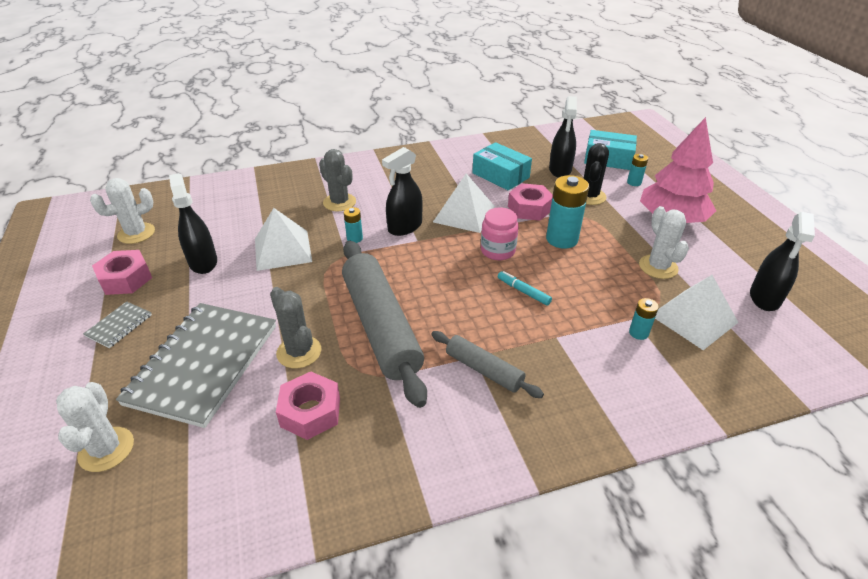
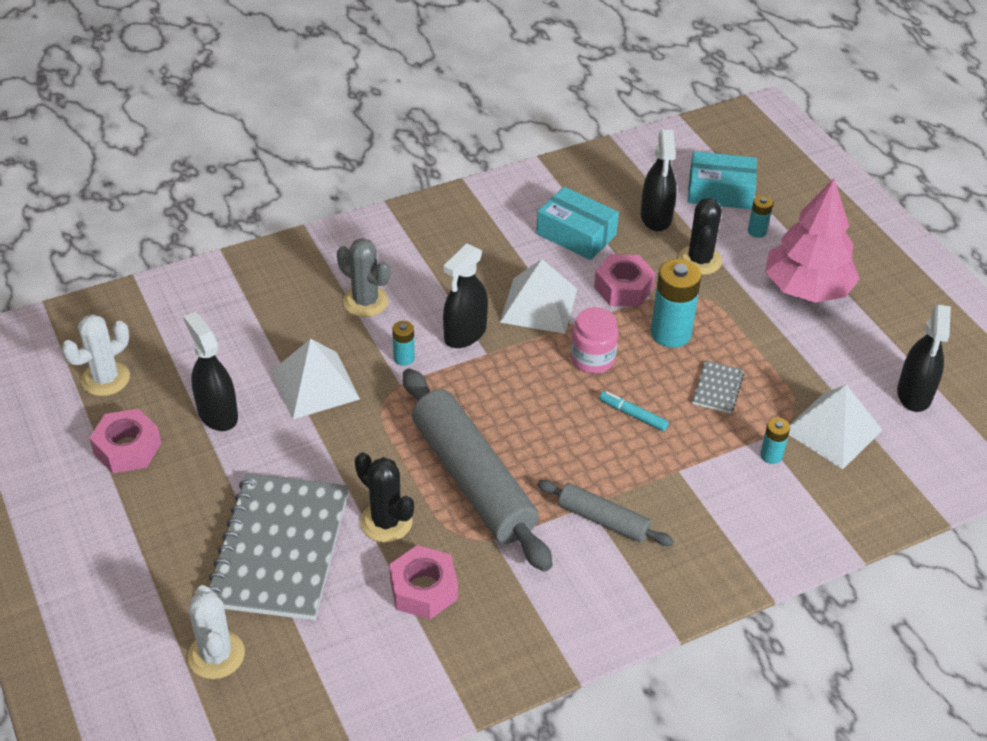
camera: 10 degrees left, 5 degrees up
grey notebook [83,301,152,348] -> grey notebook moved to [692,360,745,414]
grey cactus [270,287,321,368] -> black cactus [355,452,414,542]
white cactus [639,206,689,279] -> none

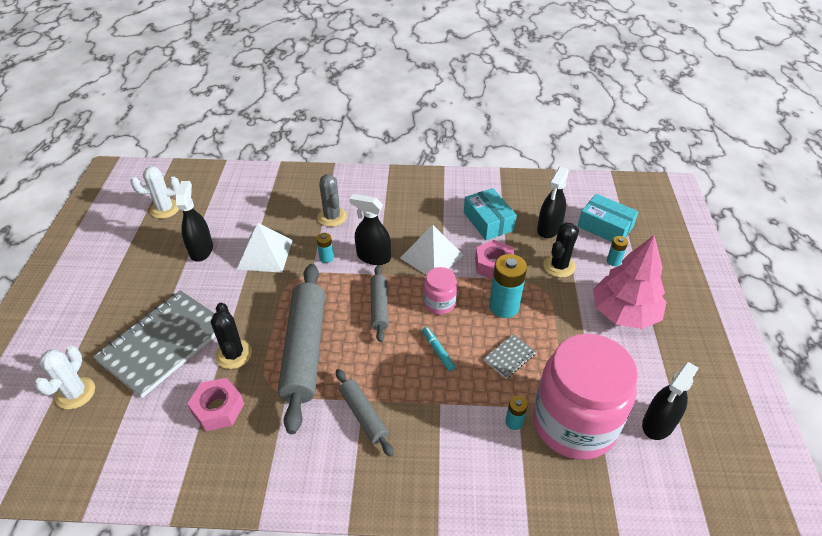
camera: 30 degrees right, 0 degrees up
pink nut [89,408,161,473] -> none
black spray bottle [443,243,488,348] -> black spray bottle turned 45 degrees clockwise [349,194,391,265]
white pyramid [789,385,882,469] -> pink jar [533,333,638,460]
none -> grey rolling pin [370,265,389,342]

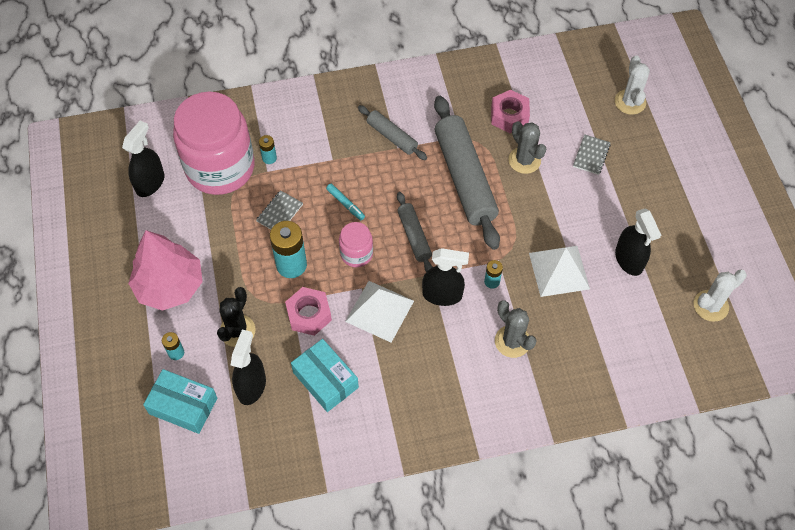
camera: 165 degrees right, 15 degrees up
grey notebook [93,290,215,398] -> grey notebook [573,134,611,175], size x0.41
black cactus [211,303,252,369] -> grey cactus [509,121,547,174]

